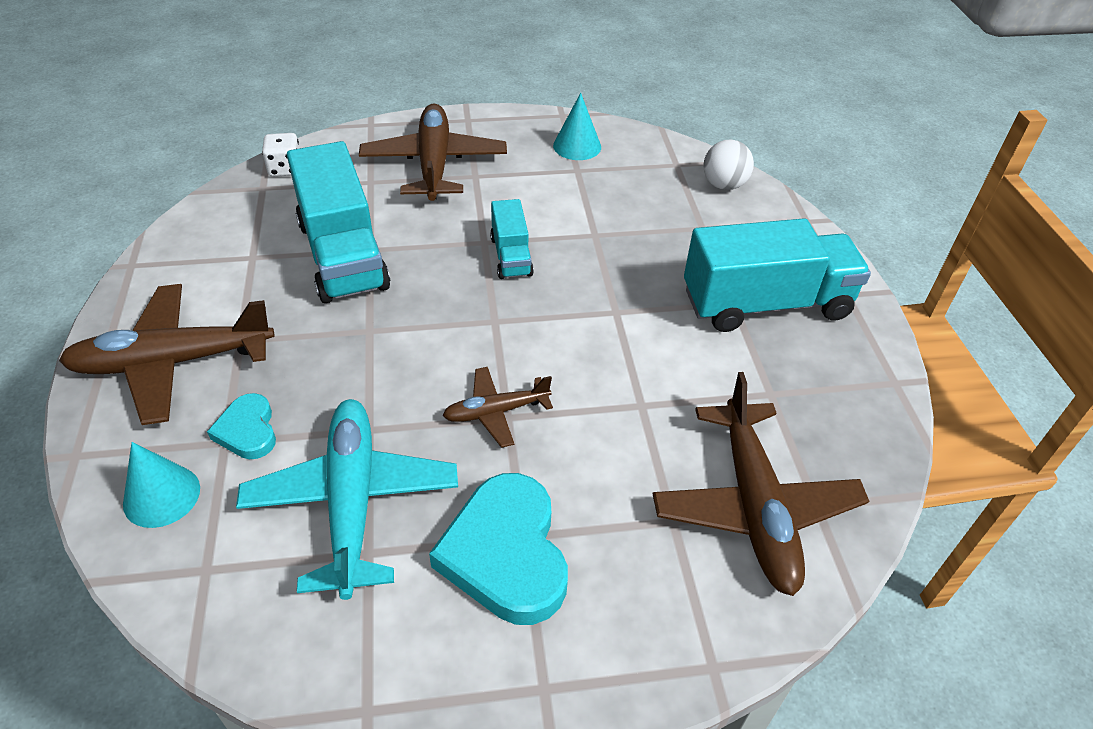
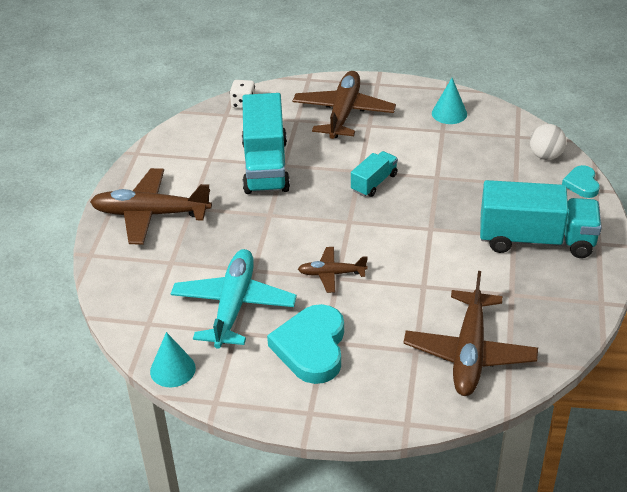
camera: 20 degrees right, 5 degrees down
turquoise cone [123,442,200,528] -> turquoise cone moved to [150,332,196,387]
turquoise heart [207,393,276,459] -> turquoise heart moved to [562,165,600,198]
turquoise truck [490,199,534,279] -> turquoise truck turned 150 degrees counterclockwise [351,151,398,197]

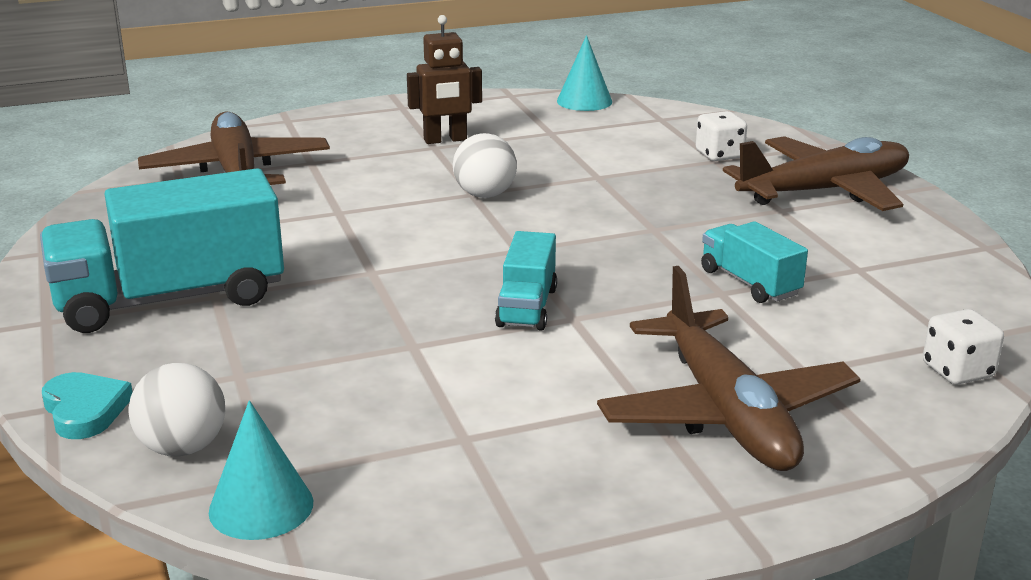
camera: 150 degrees right, 15 degrees down
turquoise plane [171,249,297,349] -> none
turquoise truck [242,93,290,194] -> turquoise truck [701,221,808,303], size x0.51
turquoise heart [267,304,344,384] -> brown robot [407,15,482,144]
brown plane [298,247,368,293] -> white ball [453,133,517,198]
turquoise cone [432,78,467,124] -> turquoise cone moved to [209,400,313,540]
none -> white dice [696,111,747,161]

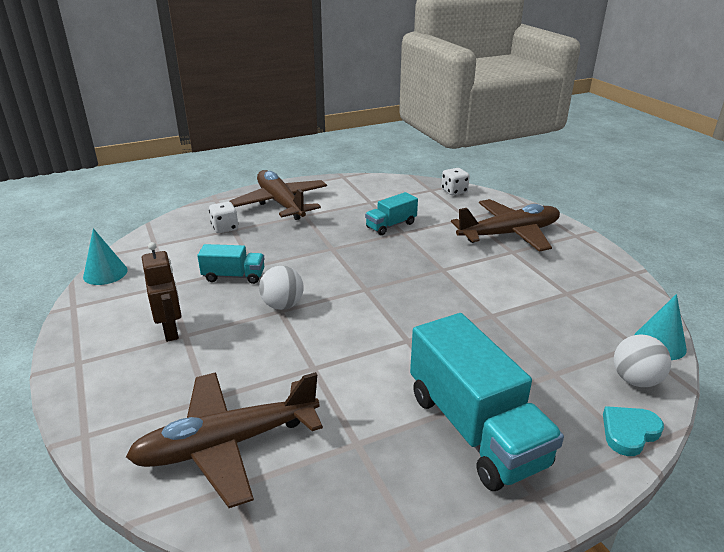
camera: 95 degrees left, 5 degrees up
turquoise truck [495,231,557,331] -> turquoise truck moved to [197,244,264,284]

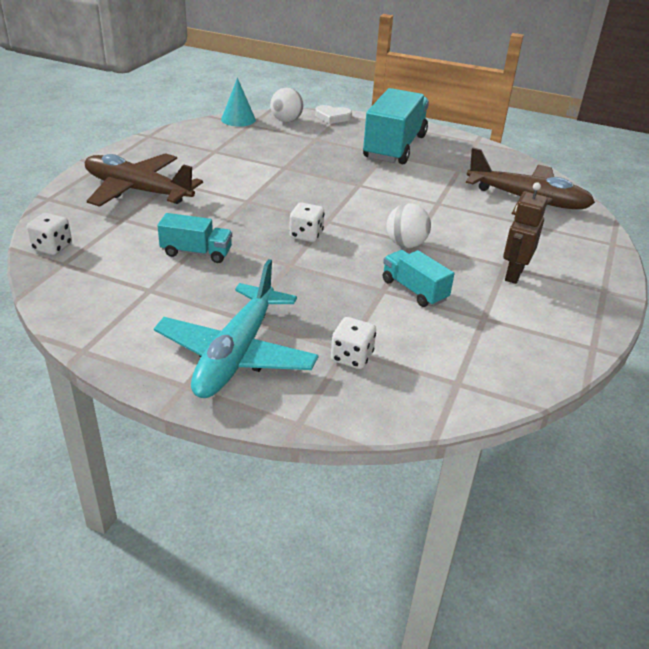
camera: 135 degrees left, 5 degrees up
turquoise cone [83,228,128,285] -> none
brown plane [229,170,327,220] -> turquoise plane [154,259,319,398]
turquoise heart [603,406,664,456] -> white heart [315,105,352,124]
none -> white dice [289,203,324,242]

